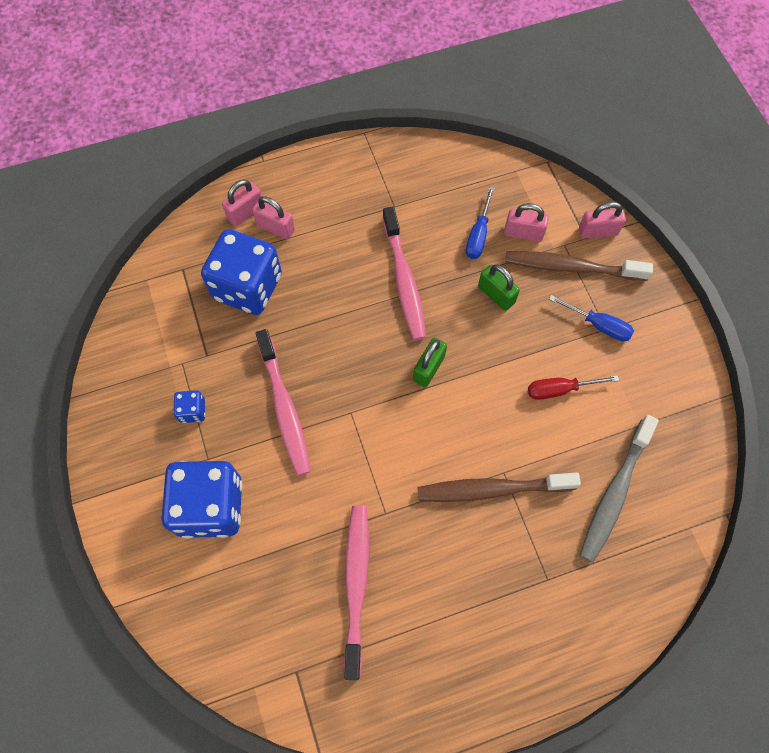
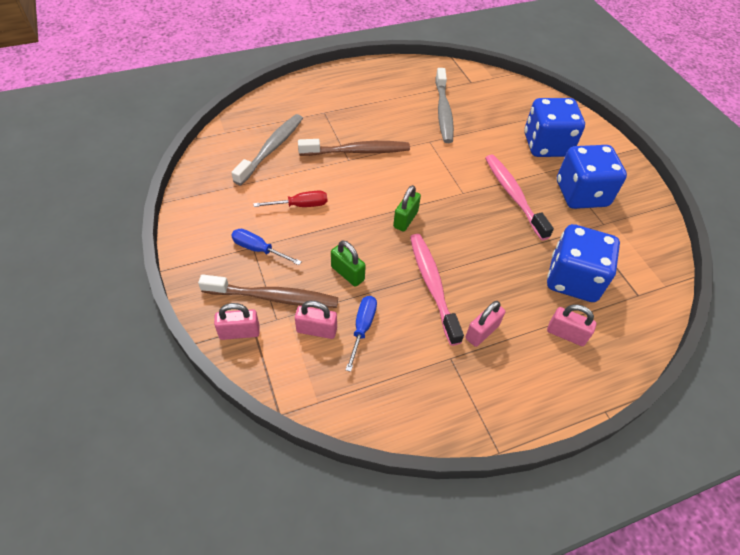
camera: 175 degrees right, 15 degrees down
blue dice [173,390,205,423] -> blue dice [557,145,627,209], size x2.33
pink padlock [222,180,262,226] -> pink padlock moved to [465,301,505,347]
pink toothbrush [344,505,369,680] -> grey toothbrush [435,68,454,143]

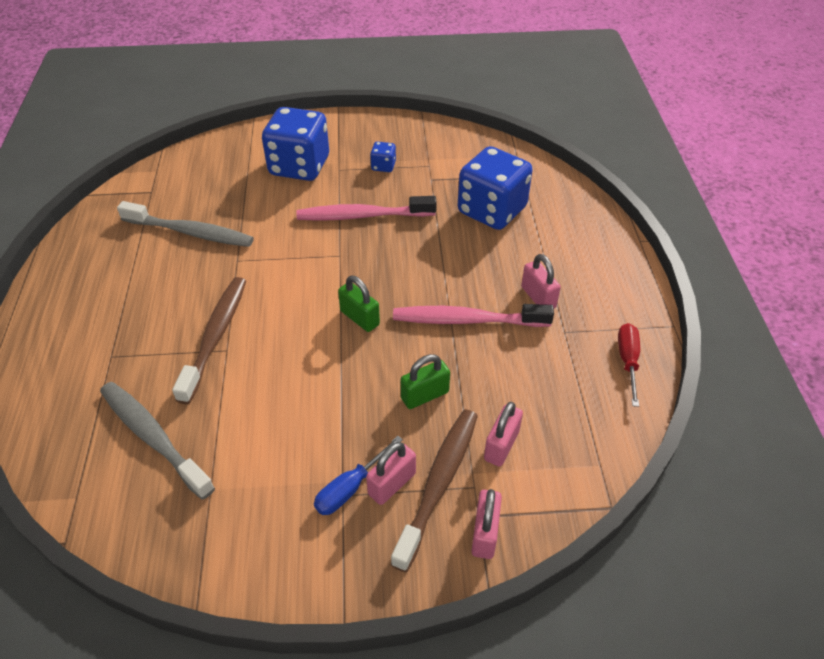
camera: 70 degrees left, 5 degrees down
red screwdriver [253,190,327,207] -> red screwdriver moved to [618,323,640,407]
blue screwdriver [346,296,377,372] -> none
pink padlock [547,304,596,346] -> pink padlock moved to [366,442,416,505]
blue dice [557,145,627,209] -> blue dice [370,142,396,172], size x0.43

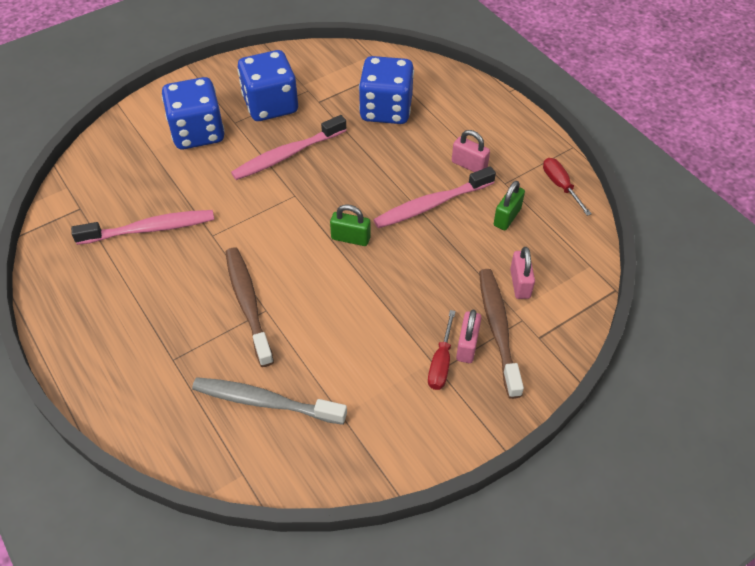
camera: 30 degrees left, 5 degrees up
grey toothbrush [117,201,254,247] -> pink toothbrush [71,210,214,245]
blue screwdriver [314,436,403,515] -> red screwdriver [428,310,456,390]
blue dice [370,142,396,172] -> blue dice [238,50,298,121], size x2.33
green padlock [401,354,450,409] -> green padlock moved to [494,181,525,230]
pink padlock [471,489,502,559] -> none

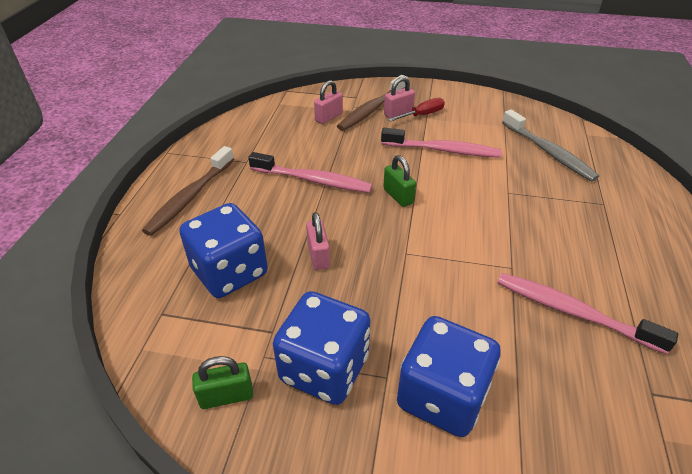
camera: 135 degrees left, 10 degrees down
brown toothbrush [226,247,274,367] -> brown toothbrush moved to [142,146,234,236]
pink toothbrush [231,115,347,180] -> pink toothbrush moved to [381,128,502,158]
pink padlock [452,130,490,172] -> pink padlock moved to [306,212,330,270]
green padlock [494,181,525,230] -> green padlock moved to [192,356,253,409]
red screwdriver [543,158,591,216] -> none

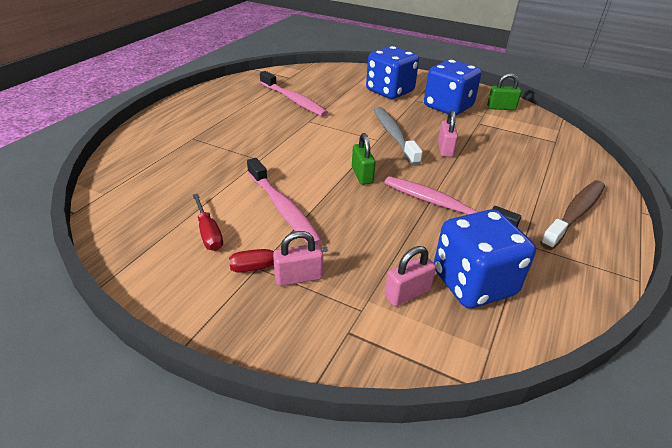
camera: 165 degrees left, 5 degrees down
blue dice [179,203,268,298] -> blue dice moved to [434,209,536,308]
brown toothbrush [337,75,408,131] -> none
pink toothbrush [381,128,502,158] -> pink toothbrush turned 150 degrees counterclockwise [247,158,323,245]
grey toothbrush [502,109,599,182] -> grey toothbrush moved to [373,107,423,166]
none -> red screwdriver [193,194,223,251]

